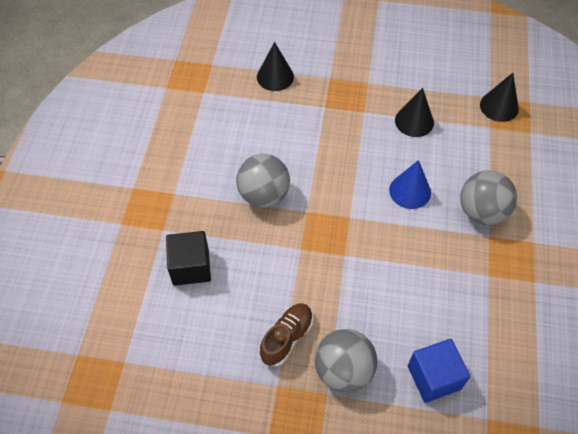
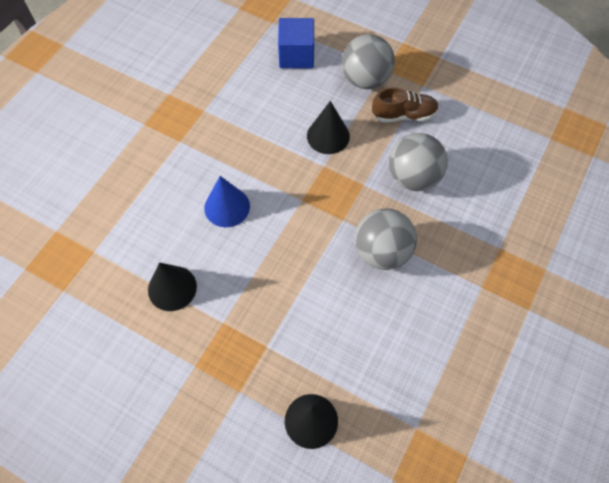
camera: 160 degrees left, 5 degrees up
black cube [166,231,211,286] -> none
brown shoe [260,303,313,366] -> brown shoe turned 150 degrees counterclockwise [372,87,439,123]
grey ball [460,170,517,225] -> grey ball moved to [389,133,448,191]
black cone [480,73,519,122] -> black cone moved to [307,101,350,154]

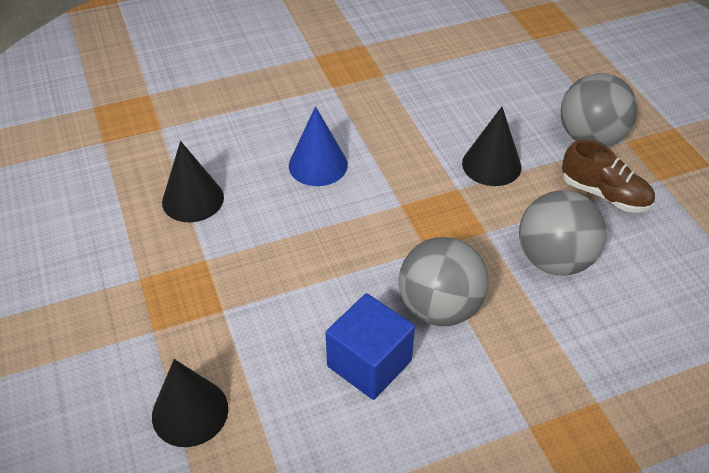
camera: 40 degrees right, 15 degrees down
blue cube [278,18,314,68] -> blue cube moved to [326,293,415,400]

